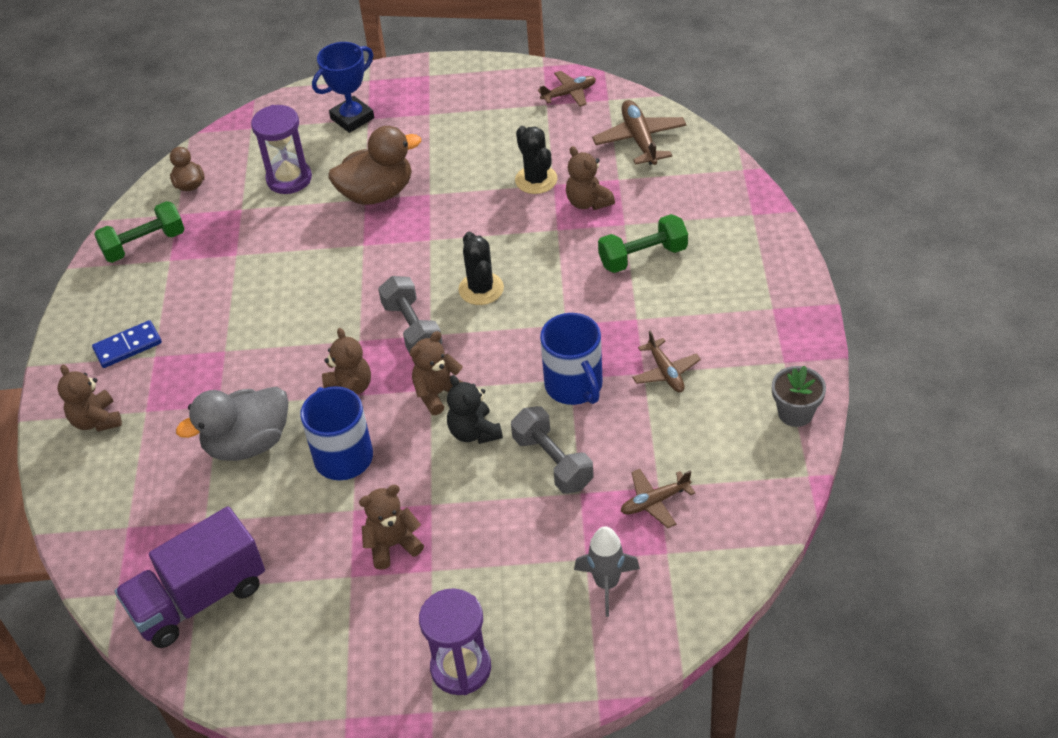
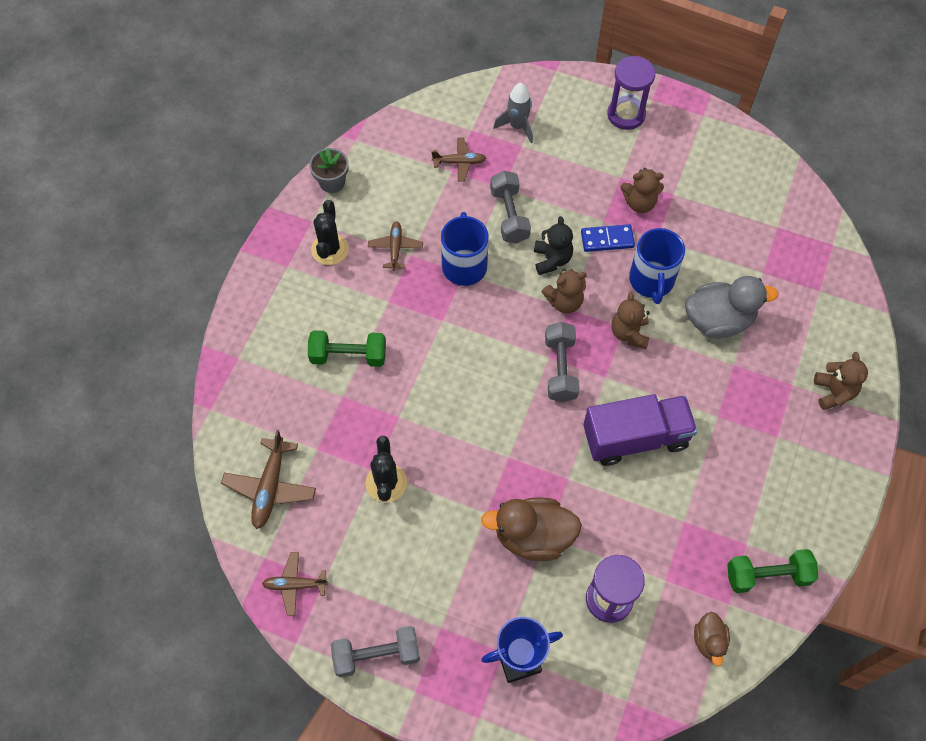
camera: 160 degrees left, 15 degrees up
blue domino [92,320,162,368] -> blue domino moved to [581,224,635,252]
purple truck [115,506,265,648] -> purple truck moved to [583,394,698,466]
black cactus [458,232,504,305] -> black cactus moved to [311,200,349,265]
brown teddy bear [566,146,615,210] -> none
none -> grey dumbbell [331,626,420,678]

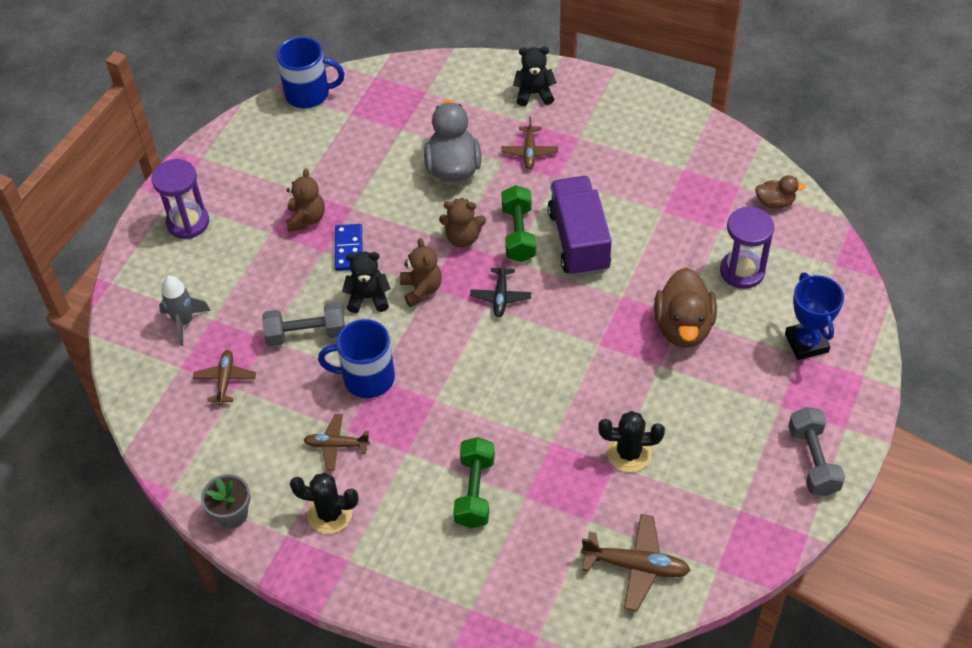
camera: 85 degrees left, 10 degrees down
brown plane [262,552,328,616] -> brown plane moved to [501,117,558,169]
grey dumbbell [545,322,580,402] -> black plane [470,259,531,317]
blue mug [629,228,685,304] -> blue mug moved to [277,37,345,108]
green dumbbell [727,549,818,593] -> green dumbbell moved to [501,185,536,262]
brown teddy bear [814,352,868,410] -> black teddy bear [513,46,557,106]

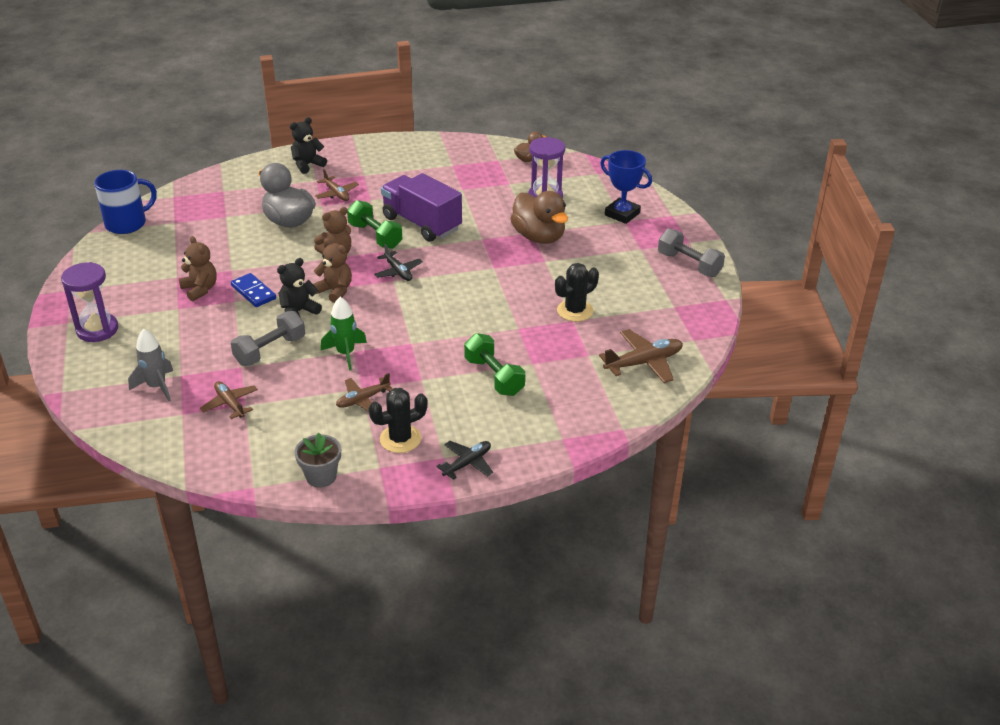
camera: 40 degrees left, 15 degrees down
blue mug [318,319,395,398] -> green rocket [321,297,367,371]
none -> black plane [436,441,493,480]

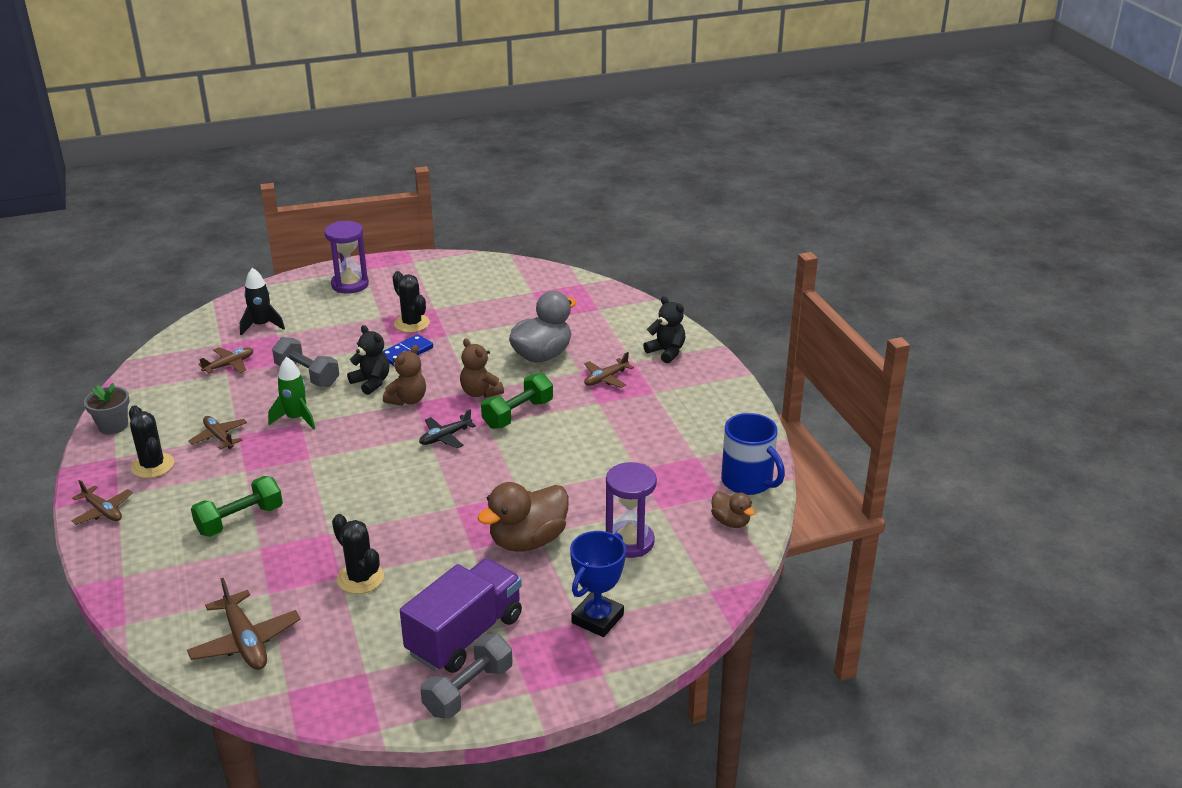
camera: 85 degrees right, 5 degrees down
blue mug [94,170,157,234] -> blue mug moved to [721,413,785,495]
grey rocket [128,329,173,401] -> black rocket [240,268,285,335]
brown teddy bear [179,236,217,301] -> black cactus [393,271,430,333]
purple truck [381,173,462,242] -> purple truck moved to [400,558,522,673]
black plane [436,441,493,480] -> brown plane [71,480,133,525]

